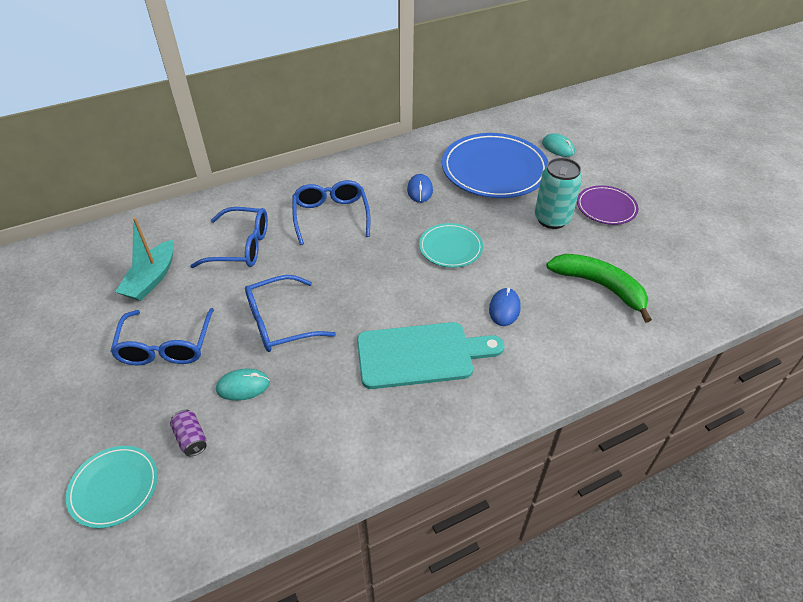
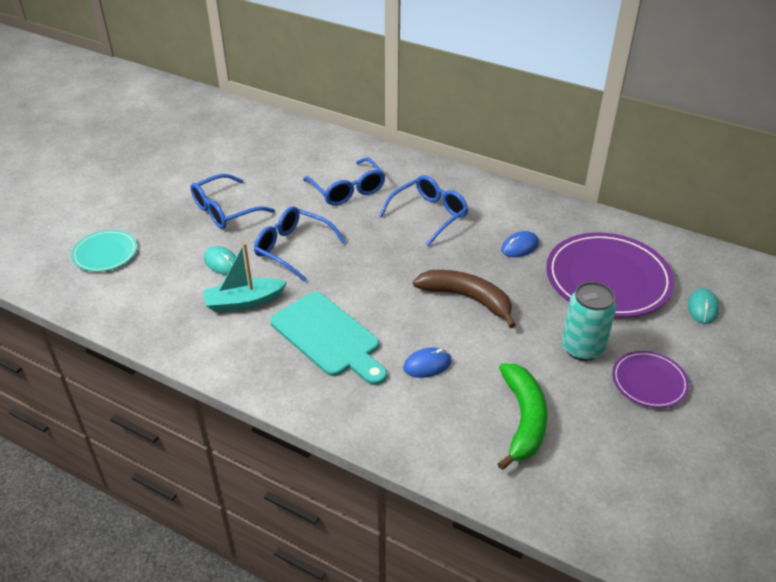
camera: 55 degrees right, 5 degrees down
turquoise boat [115,217,174,301] -> turquoise boat moved to [203,243,287,312]
purple can [170,409,207,456] -> none
turquoise plate [419,223,483,268] -> brown banana [413,270,516,328]
blue plate [442,133,548,198] -> purple plate [546,232,674,318]

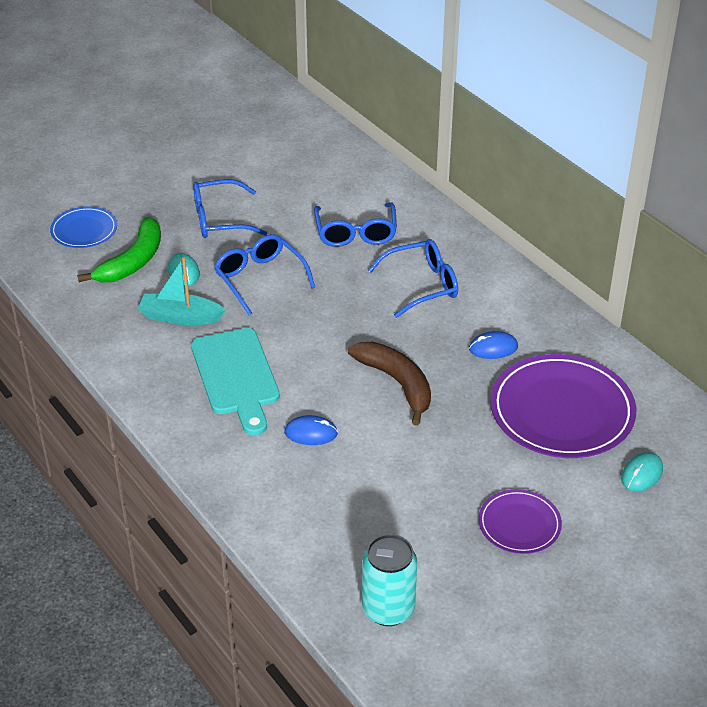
camera: 25 degrees right, 0 degrees up
turquoise plate [71,230,137,272] -> blue plate [50,207,117,248]
green banana [498,363,548,470] -> green banana moved to [77,217,161,282]
turquoise can [562,281,616,361] -> turquoise can moved to [362,534,417,626]

